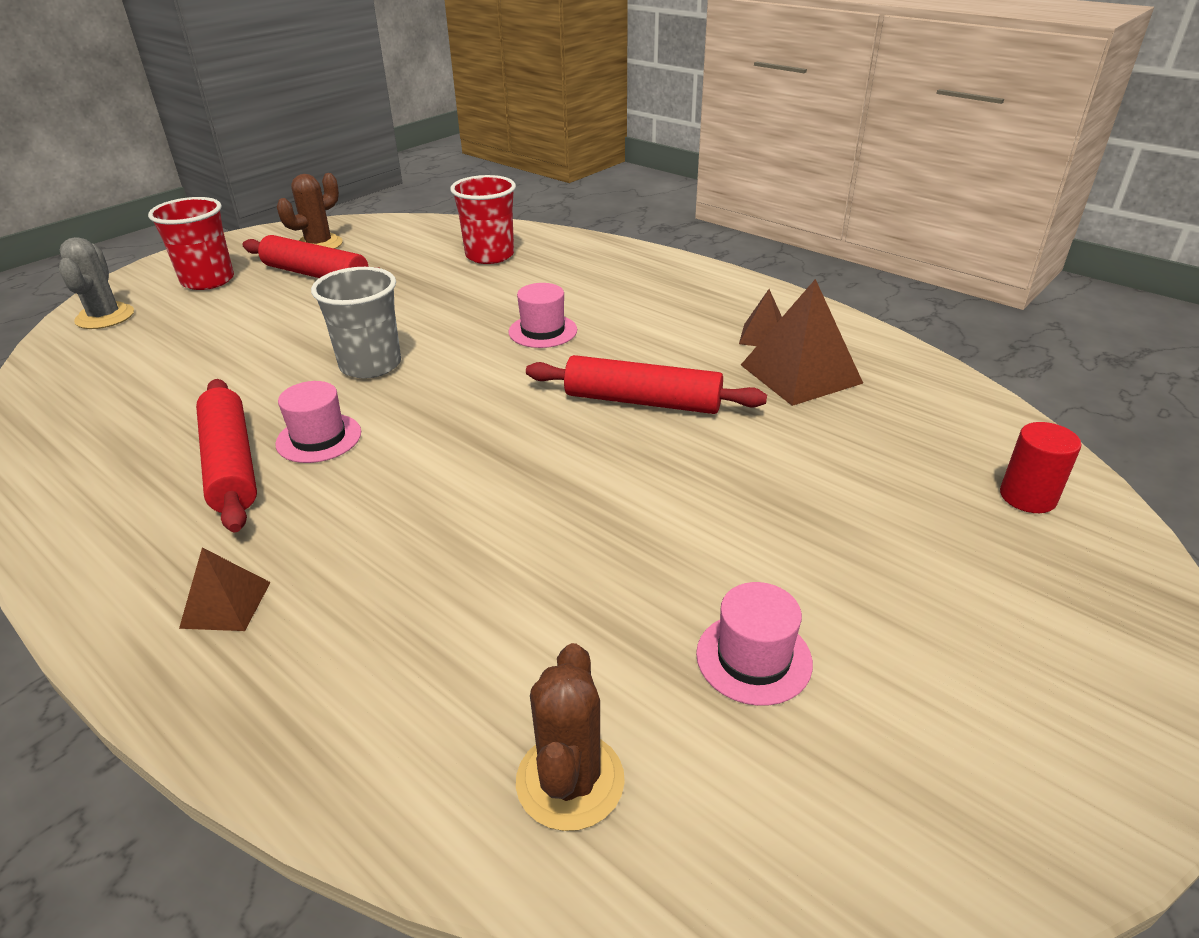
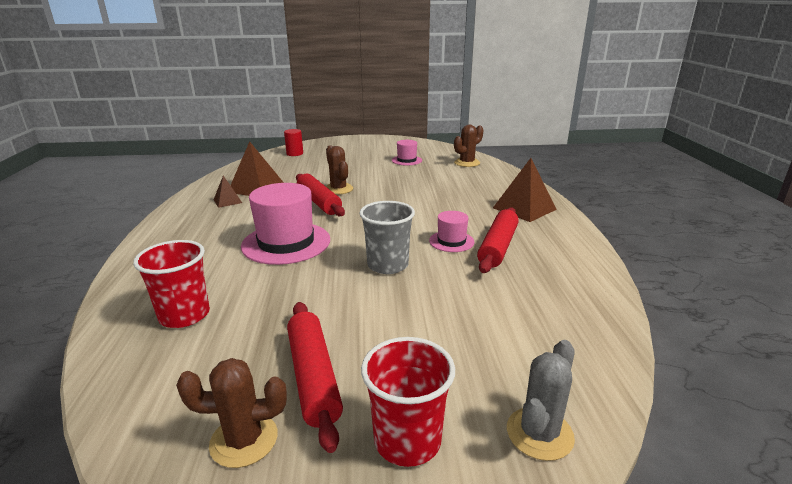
camera: 135 degrees left, 10 degrees down
brown pyramid [179,547,271,631] -> brown pyramid [493,158,557,222], size x1.83
pink hat [509,283,577,348] -> pink hat [241,183,330,265], size x1.94
none -> brown cactus [326,145,353,195]

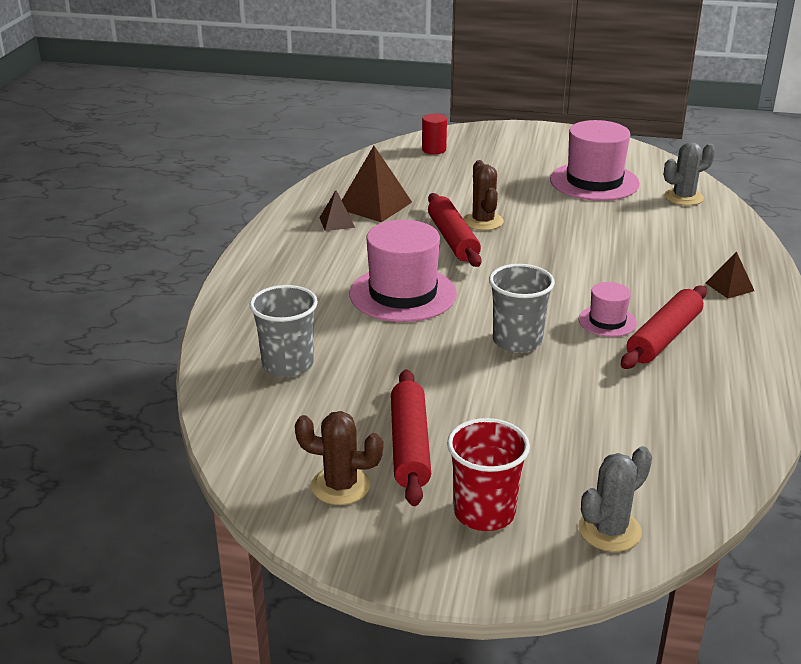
camera: 15 degrees right, 5 degrees up
red cup [133,240,210,328] -> grey cup [250,285,318,377]
pink hat [392,140,422,165] -> pink hat [550,120,640,201], size x1.94
brown cactus [454,125,483,167] -> grey cactus [664,142,715,206]
brown pyramid [493,158,557,222] -> brown pyramid [706,252,754,299], size x0.55

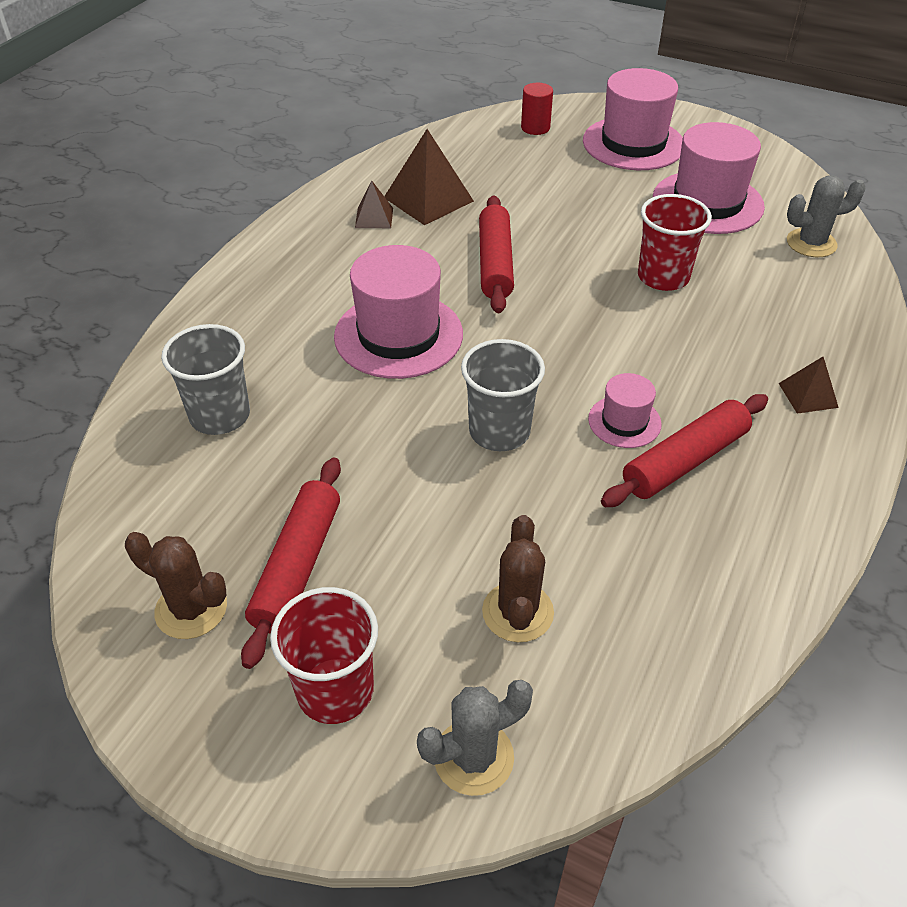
camera: 15 degrees right, 15 degrees up
brown cactus [463,160,504,230] -> brown cactus moved to [482,515,554,642]
none -> pink hat [583,68,683,170]
none -> red cup [638,194,712,291]

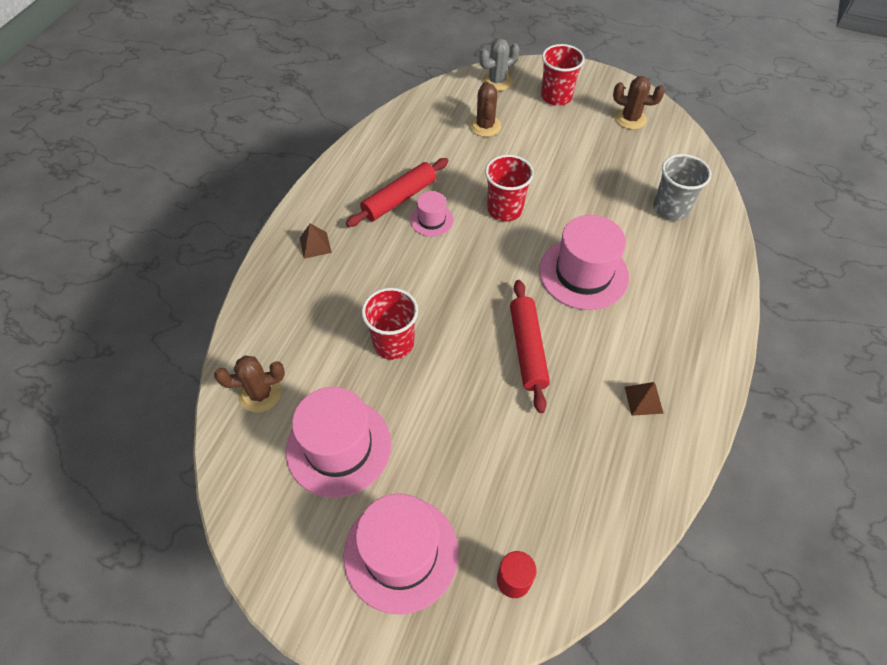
camera: 175 degrees right, 10 degrees up
red rolling pin [241,458,341,669] -> none
brown pyramid [384,129,474,225] -> none
grey cup [461,339,545,451] -> red cup [485,155,534,221]
grey cactus [787,175,866,257] -> brown cactus [214,355,285,413]

